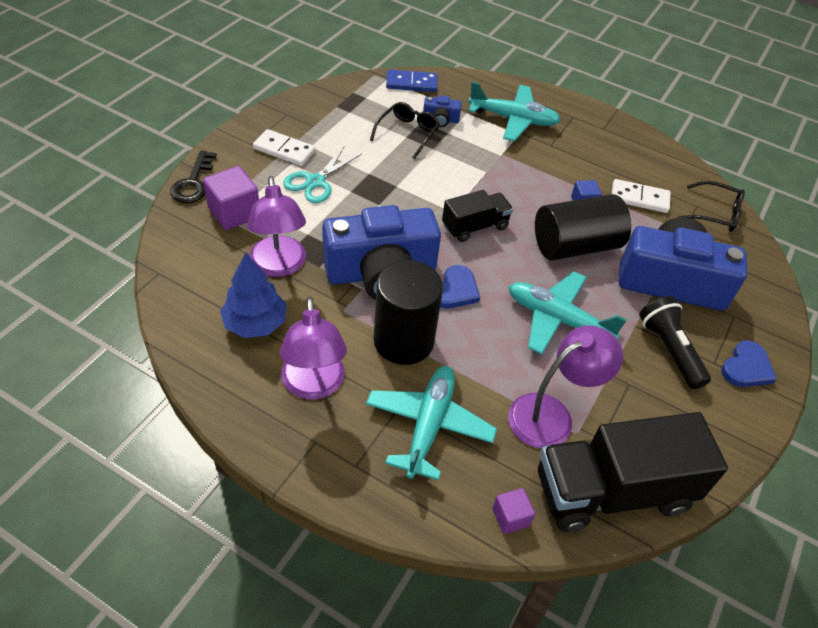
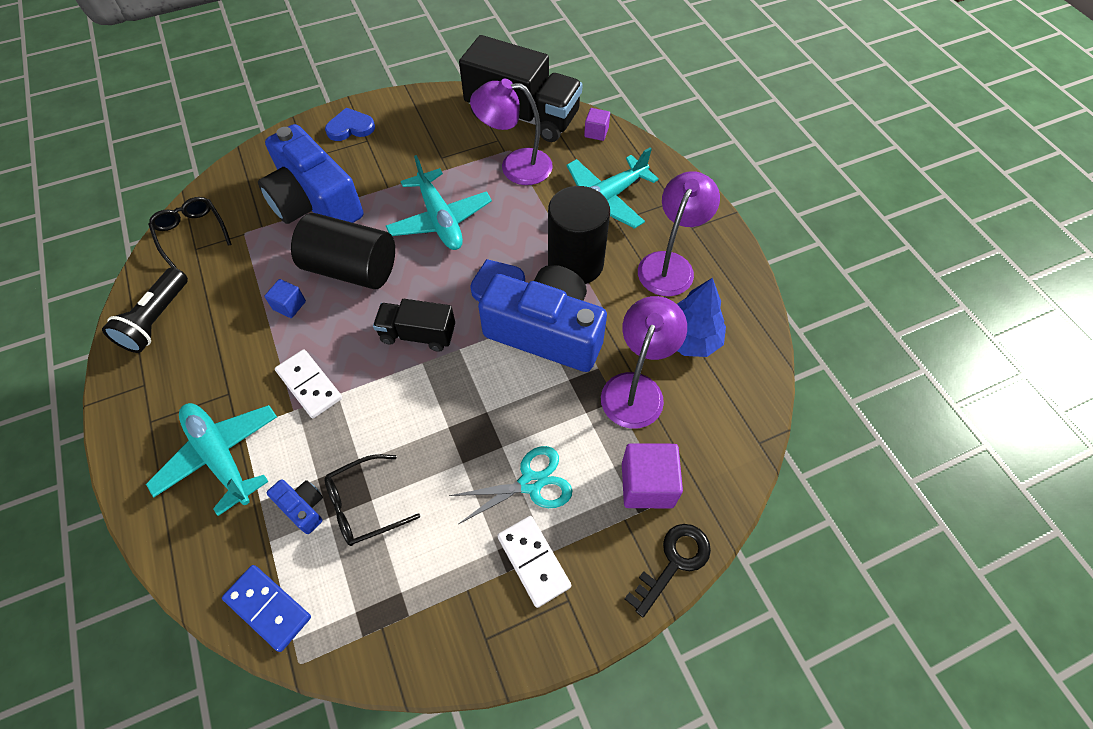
camera: 140 degrees left, 10 degrees up
white domino [612,179,671,213] -> white domino moved to [275,349,342,418]
black flashlight [639,296,711,389] -> black flashlight moved to [102,267,188,353]

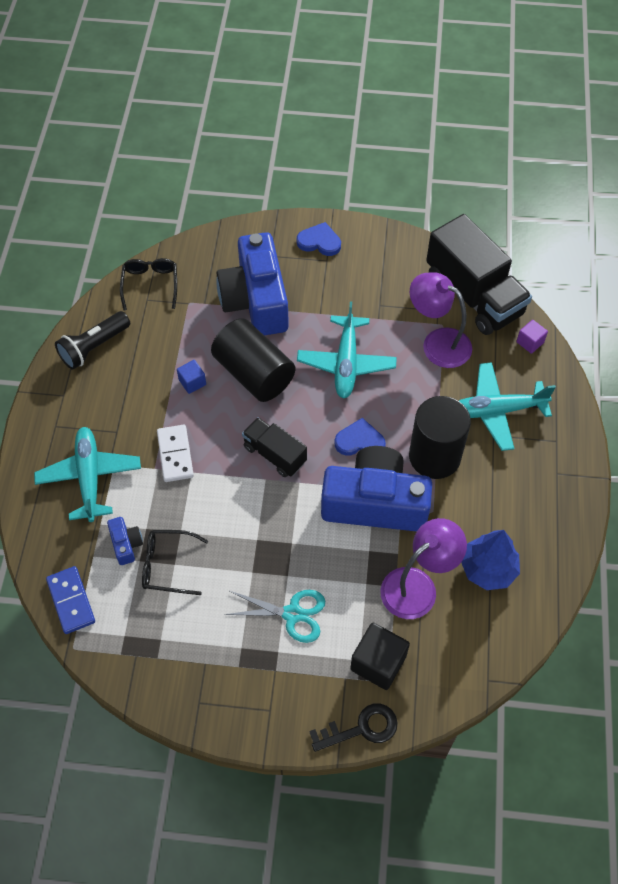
camera: 30 degrees right, 0 degrees up
blue camera [478,265,607,372] -> blue camera turned 45 degrees counterclockwise [321,446,432,532]
white domino [497,516,571,608] -> none
purple cube [622,443,683,508] -> black cube [350,623,410,690]
purple lamp [638,171,720,296] -> none

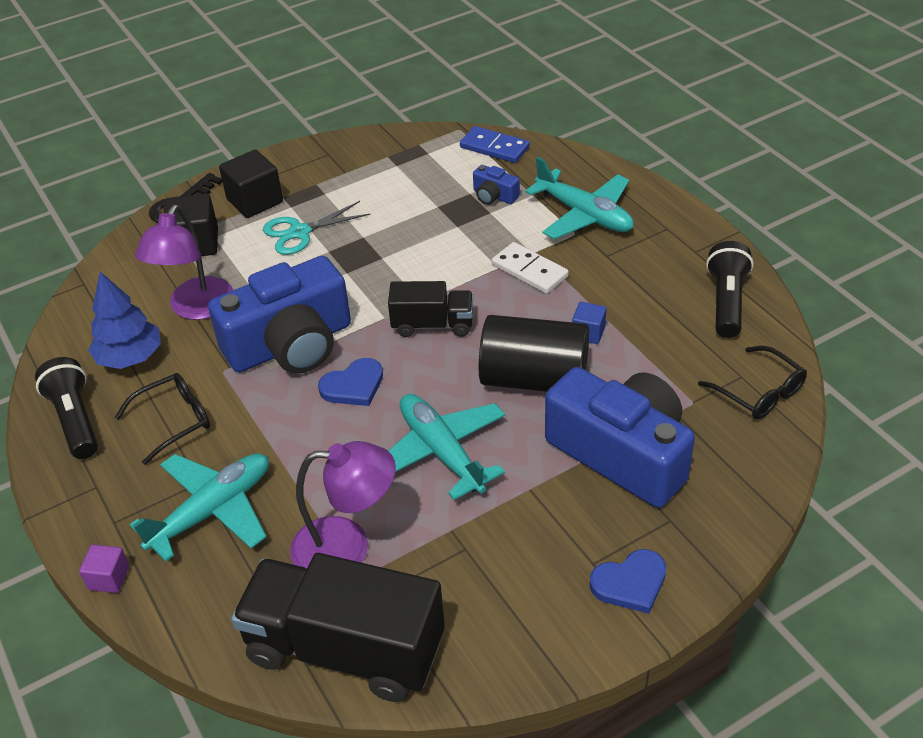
camera: 145 degrees right, 15 degrees down
black glasses [142,530,208,595] -> black glasses moved to [115,373,210,465]
black cylinder [409,396,471,479] -> none
purple cube [516,320,548,354] -> purple cube moved to [79,545,130,593]
none -> black flashlight [35,357,98,459]
none -> black cube [219,150,283,218]

